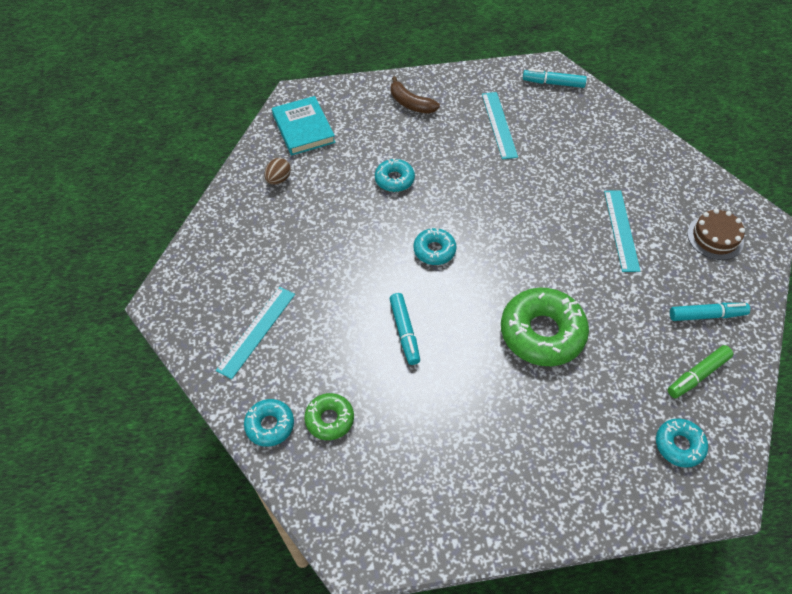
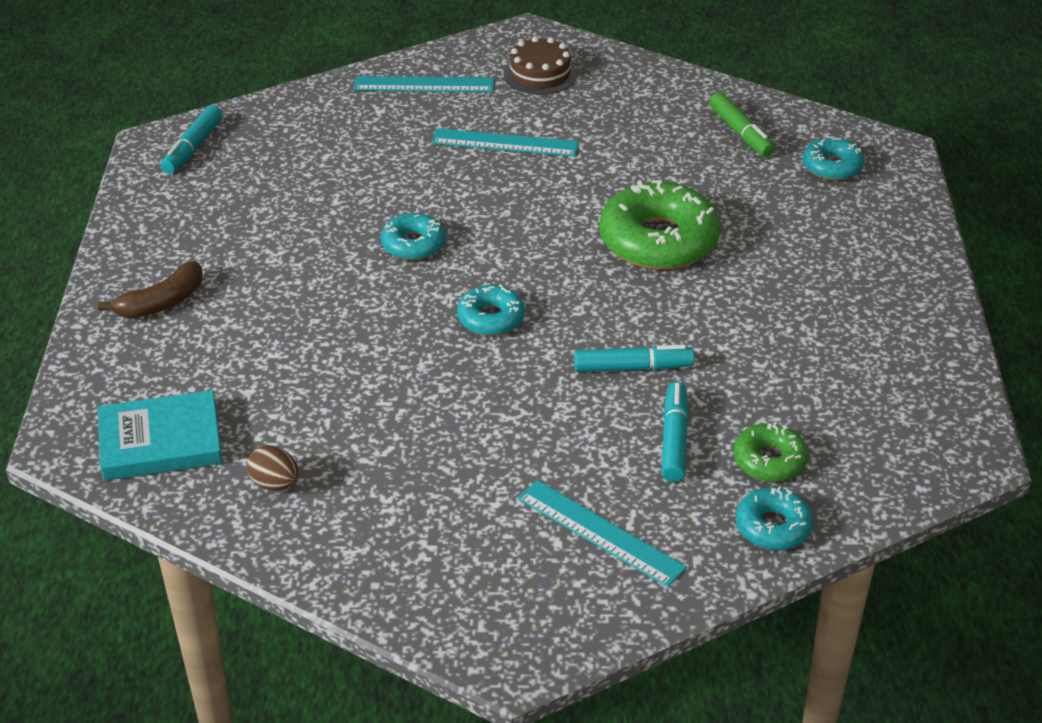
camera: 80 degrees left, 15 degrees down
turquoise donut [375,158,415,192] -> turquoise donut moved to [381,213,445,260]
turquoise ruler [482,92,518,159] -> turquoise ruler moved to [354,76,494,92]
turquoise marker [670,303,750,321] -> turquoise marker moved to [662,382,689,482]

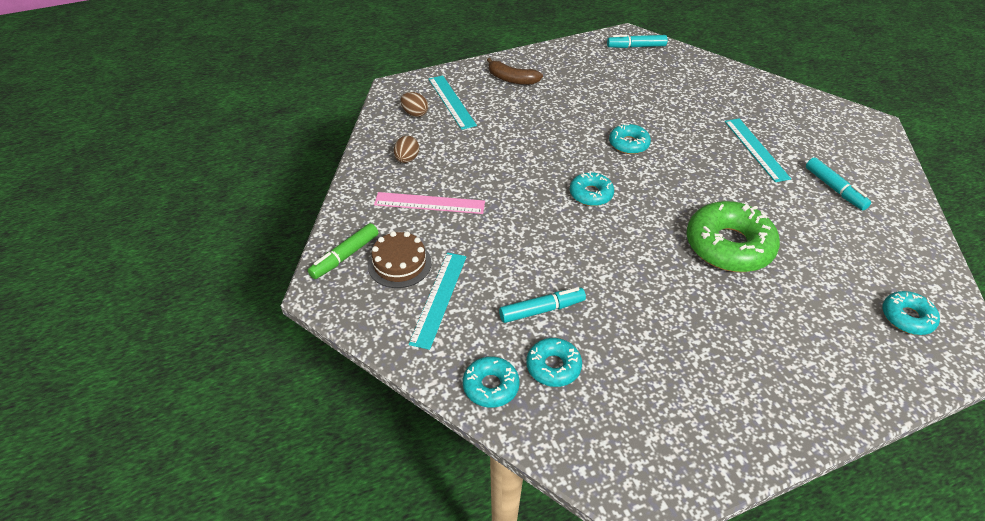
camera: 65 degrees right, 5 degrees up
turquoise book [98,390,222,481] -> brown egg [401,92,428,117]
turquoise ruler [354,76,494,92] -> turquoise ruler moved to [429,75,477,130]
brown cake [503,36,577,95] -> brown cake moved to [368,231,432,288]
turquoise marker [574,345,694,372] -> turquoise marker moved to [806,157,871,210]
green marker [709,92,775,157] -> green marker moved to [308,223,379,279]
green donut [733,422,808,482] -> turquoise donut [526,338,582,387]
none -> pink ruler [374,192,485,214]

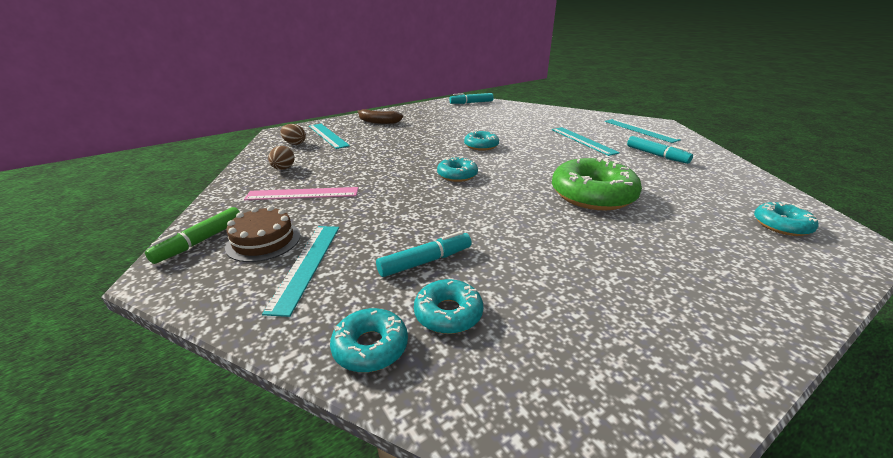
camera: 10 degrees left, 15 degrees down
none -> turquoise ruler [605,119,681,143]

